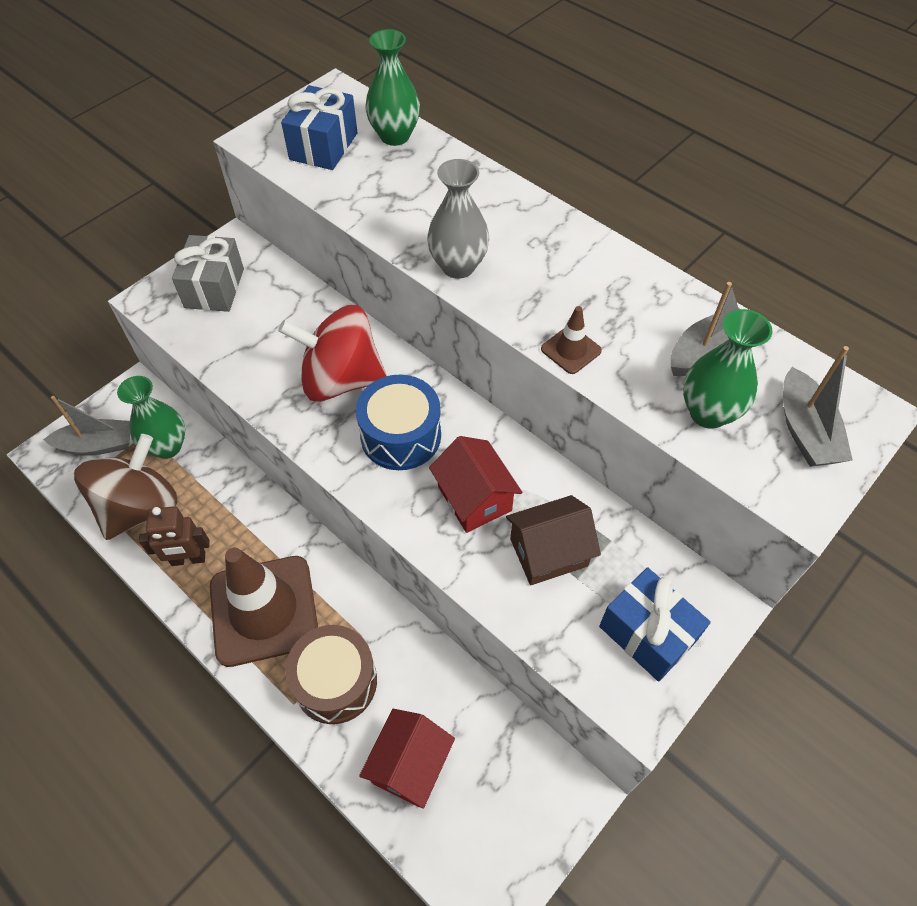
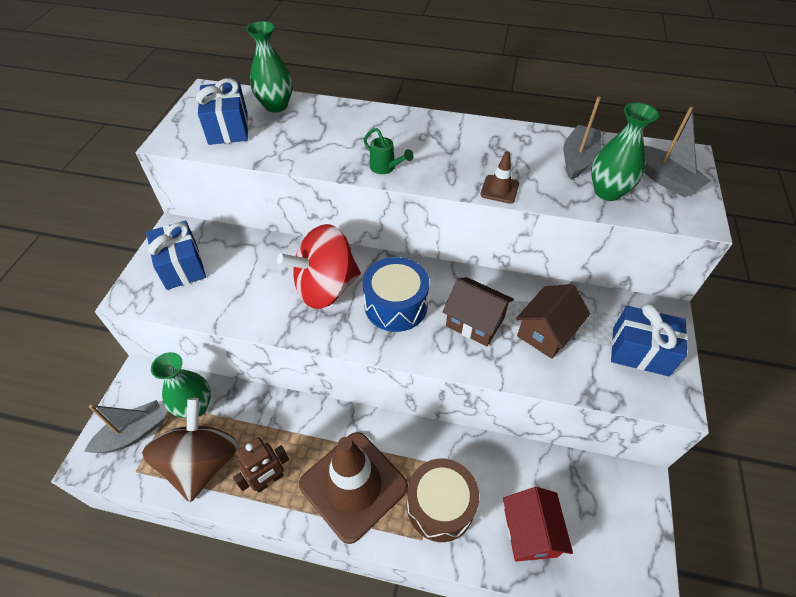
camera: 30 degrees left, 5 degrees down
grey gift [172,235,244,312] -> blue gift [146,221,206,290]
grey vase [427,159,490,279] -> green watering can [364,128,414,174]
red house [429,436,523,533] -> brown house [443,277,514,346]

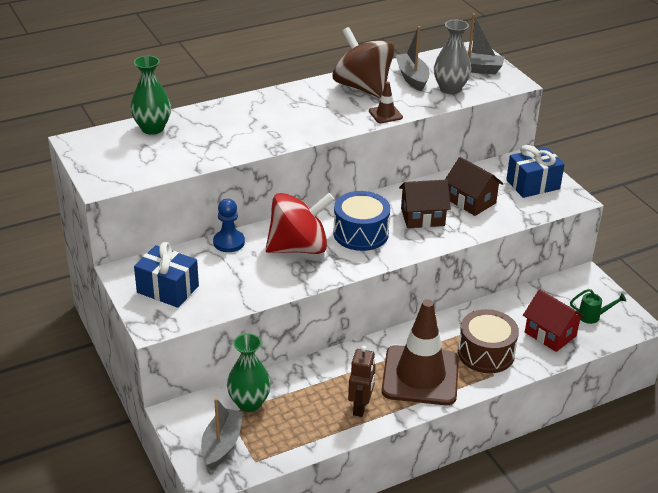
camera: 40 degrees left, 15 degrees down
brown spinning top [142,398,239,502] -> brown spinning top moved to [333,27,394,98]
blue gift [196,78,248,145] -> none
red spinning top [277,224,361,309] -> red spinning top turned 135 degrees counterclockwise [266,193,335,254]
green watering can [364,128,414,174] -> green watering can moved to [570,289,626,324]
brown house [516,284,590,359] -> brown house turned 45 degrees counterclockwise [445,157,504,216]
green vase [591,102,659,201] -> grey vase [434,20,471,94]
none -> blue pawn [213,199,245,252]

